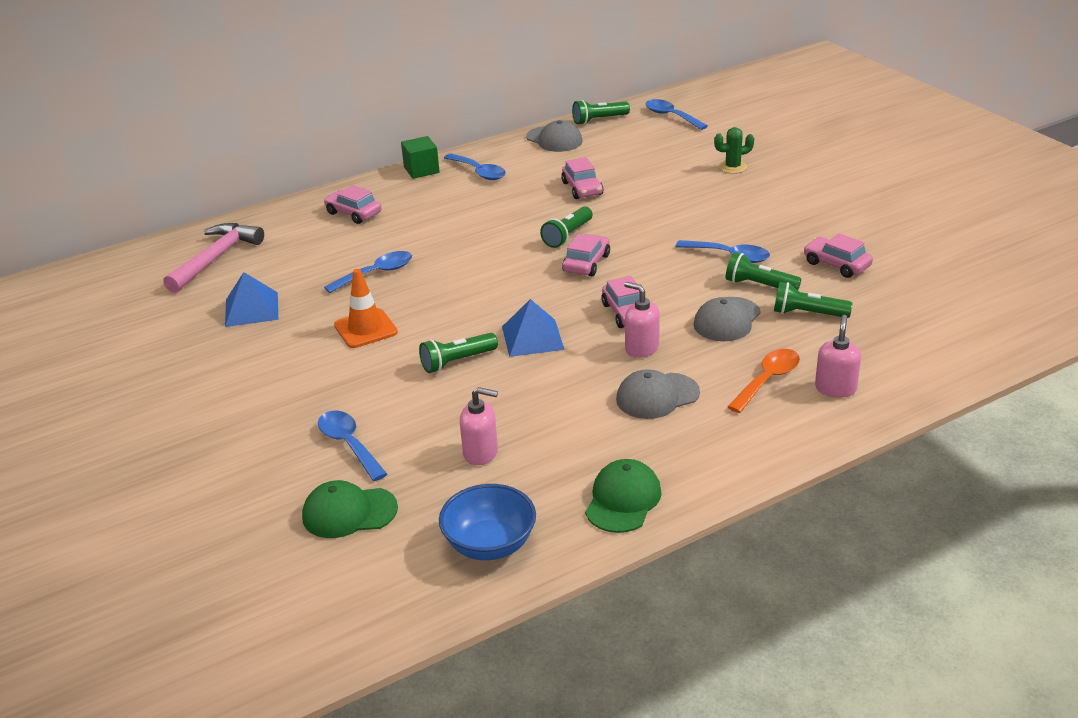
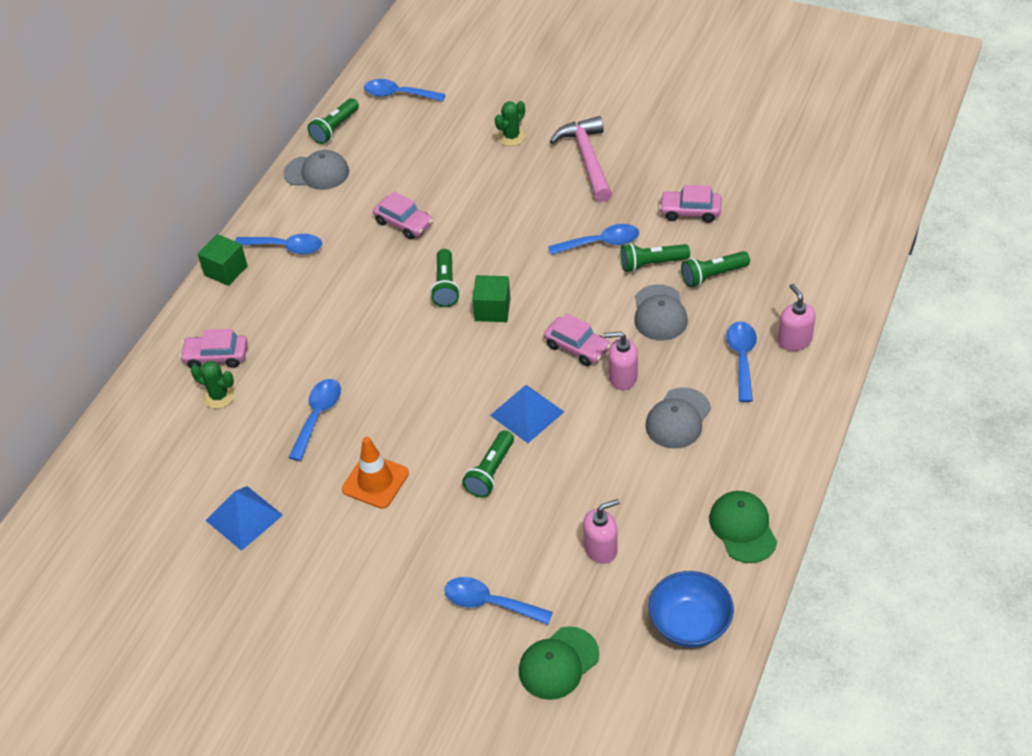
camera: 35 degrees left, 15 degrees up
pink hammer [163,223,264,293] -> pink hammer moved to [549,116,612,202]
pink car [562,234,610,276] -> green cube [472,275,510,322]
orange spoon [728,349,800,413] -> blue spoon [726,321,757,402]
none -> green cactus [191,361,236,409]

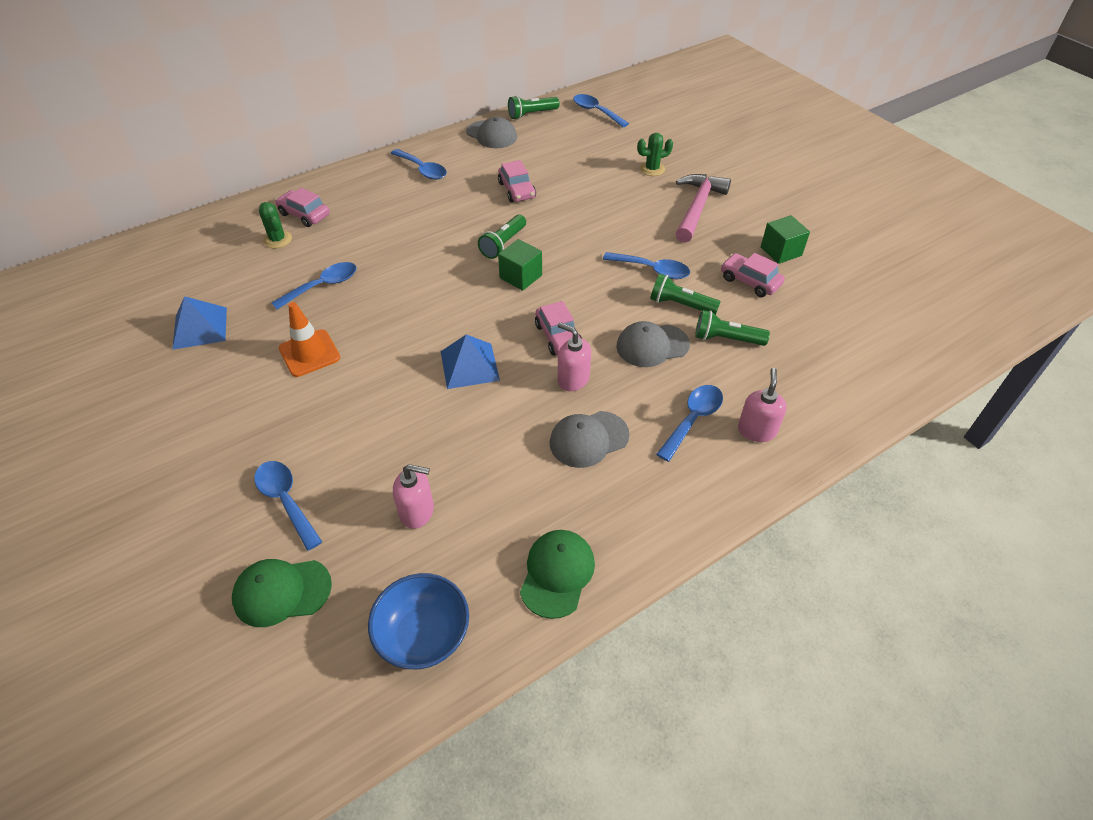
camera: 30 degrees right, 0 degrees up
green cube [198,234,248,286] -> green cube moved to [761,215,810,264]
green flashlight [462,430,514,498] -> none
grey cap [634,284,688,341] -> grey cap turned 45 degrees clockwise [616,321,690,367]

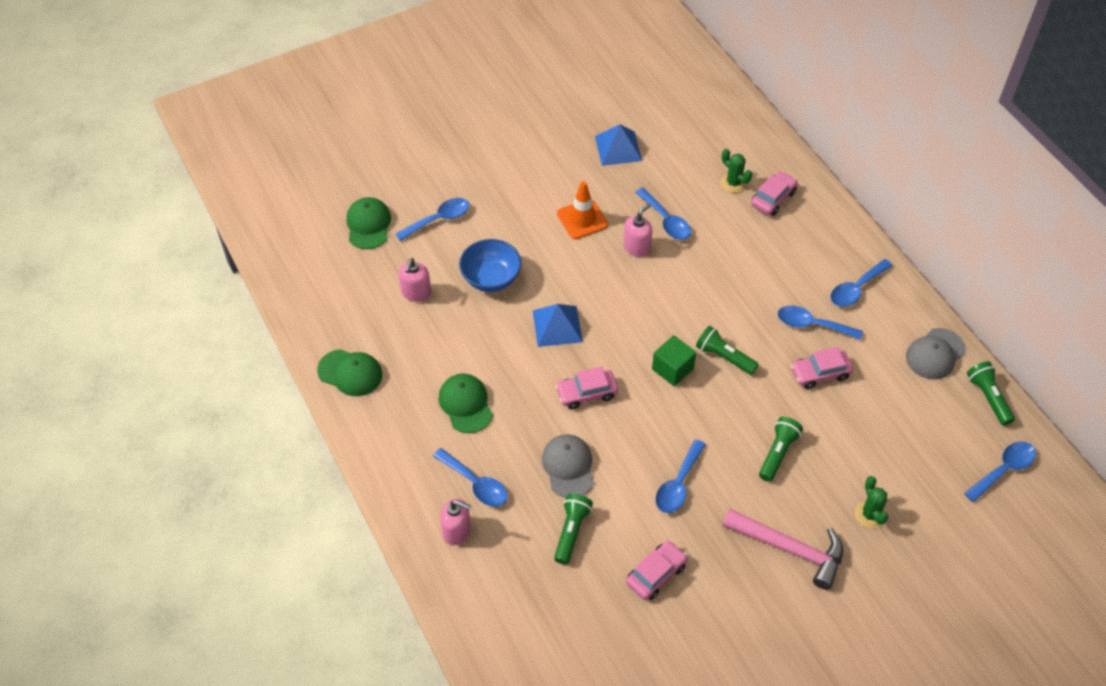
camera: 95 degrees right, 5 degrees up
green cactus [259,202,292,248] -> green cactus turned 75 degrees clockwise [721,149,753,193]
blue bowl [368,573,469,669] -> blue bowl moved to [459,239,522,292]
grey cap [550,411,630,468] -> green cap [439,374,493,433]
pink soap dispenser [558,322,591,391] -> pink soap dispenser moved to [623,203,652,257]
green flashlight [650,274,720,315] -> green flashlight moved to [759,417,803,482]
green cube [761,215,810,264] -> none
none -> blue spoon [778,305,863,340]

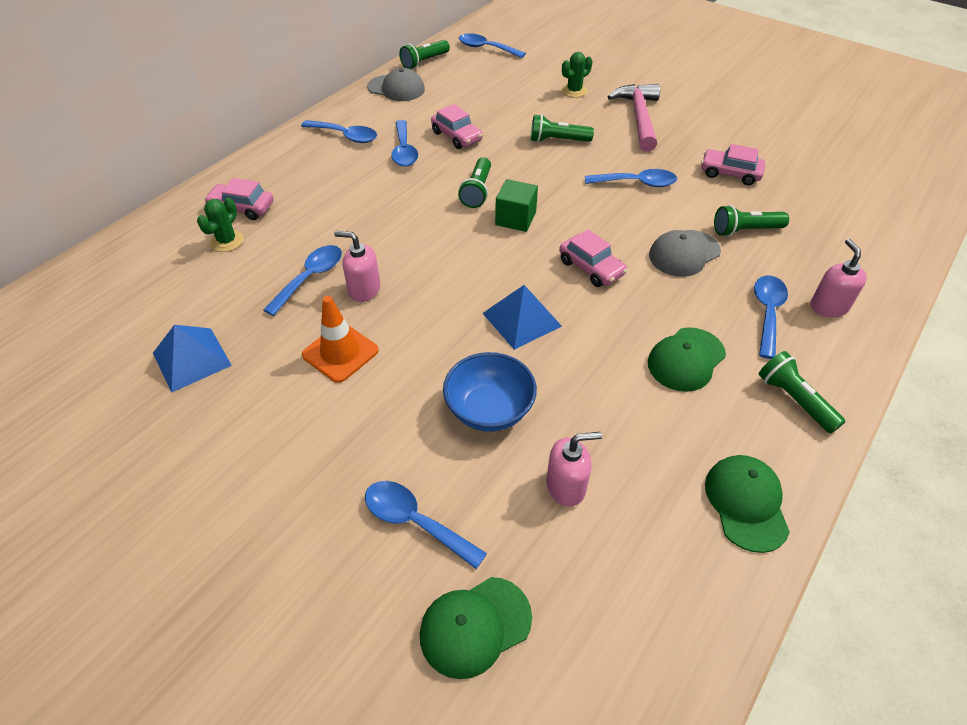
camera: 115 degrees left, 5 degrees down
none -> green flashlight [759,351,846,433]

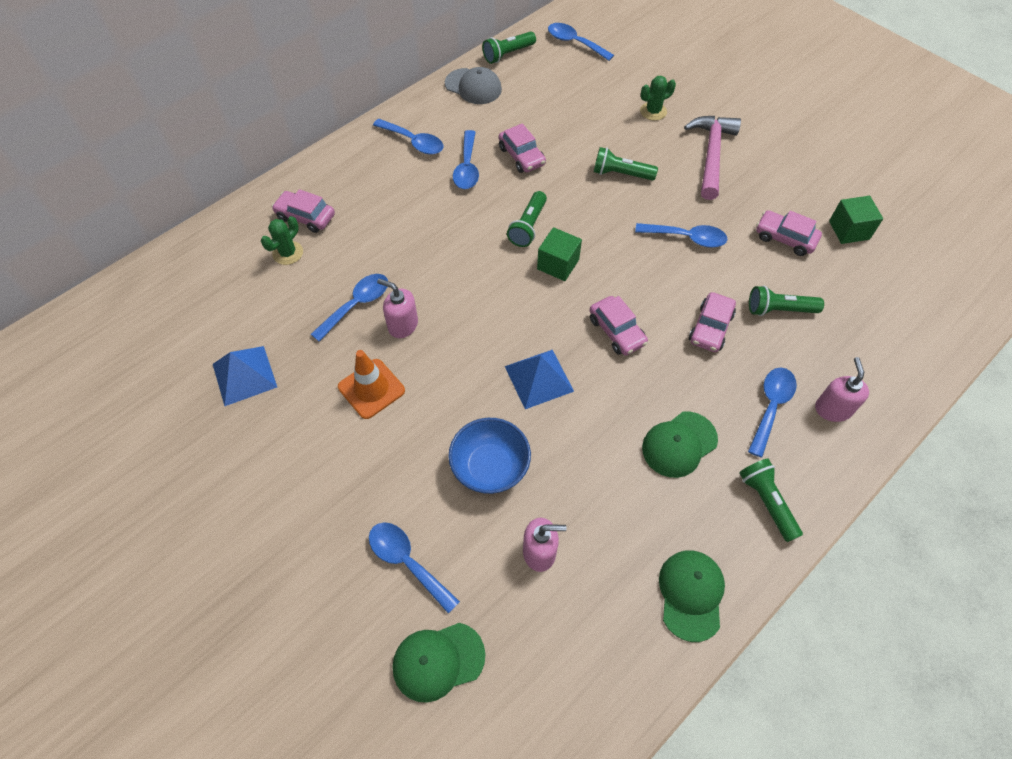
camera: 10 degrees right, 10 degrees up
grey cap [649,230,721,277] -> pink car [689,292,736,352]
none -> green cube [829,196,883,244]

